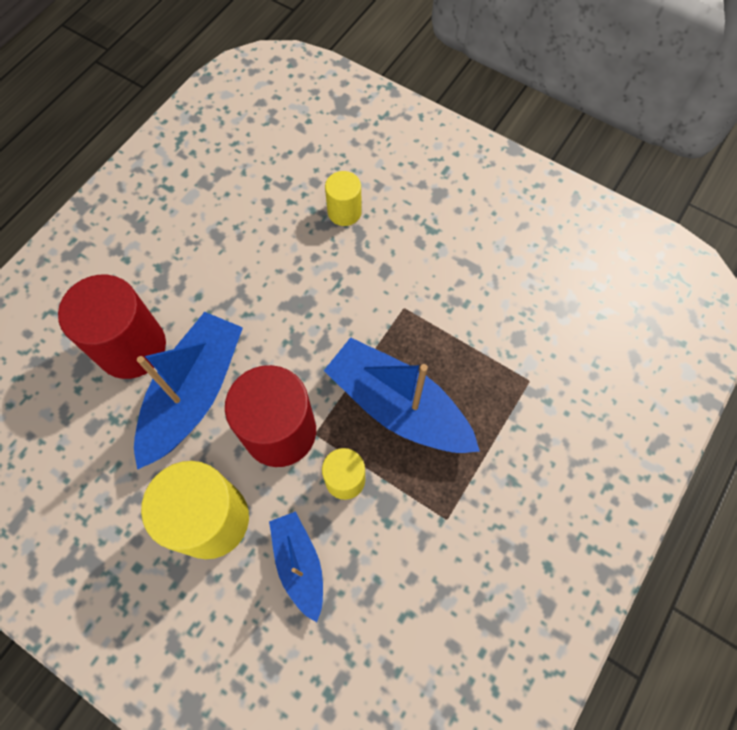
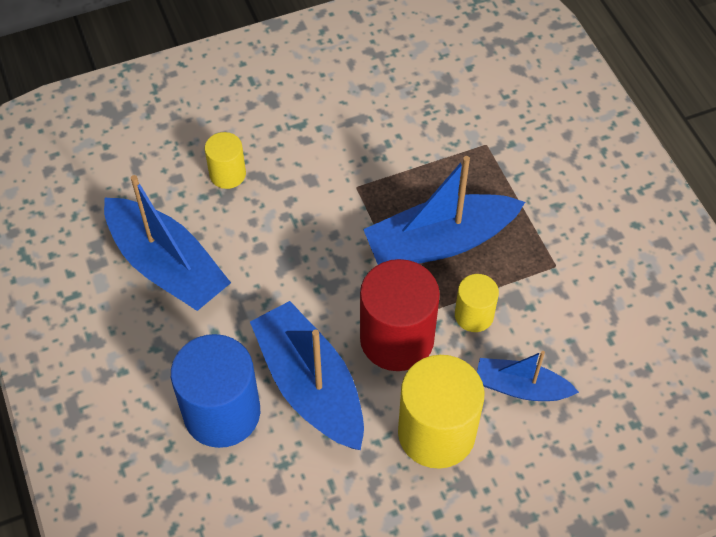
camera: 55 degrees left, 10 degrees down
red cylinder [58,275,166,379] -> blue cylinder [171,334,260,448]
none -> blue boat [104,175,231,311]

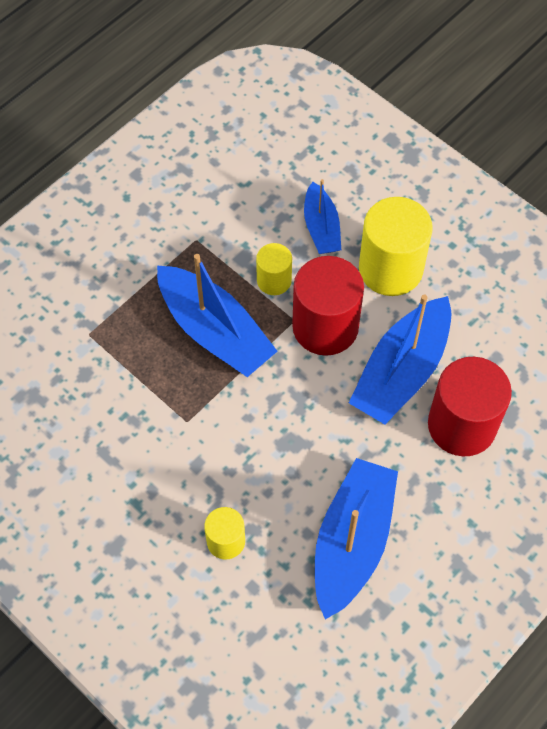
camera: 115 degrees left, 5 degrees up
blue cylinder [171,334,260,448] -> red cylinder [428,357,512,456]

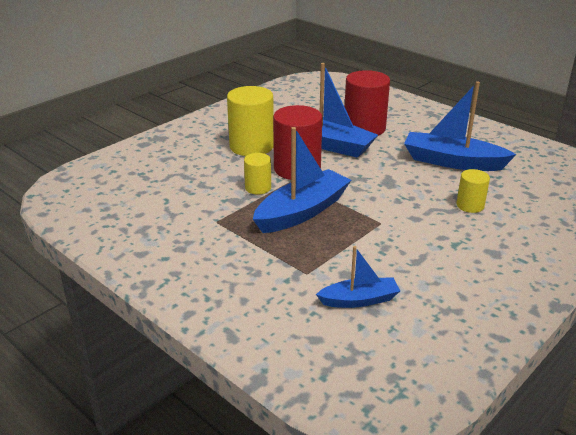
camera: 90 degrees left, 30 degrees down
blue boat [304,179,341,254] -> blue boat moved to [316,246,400,308]

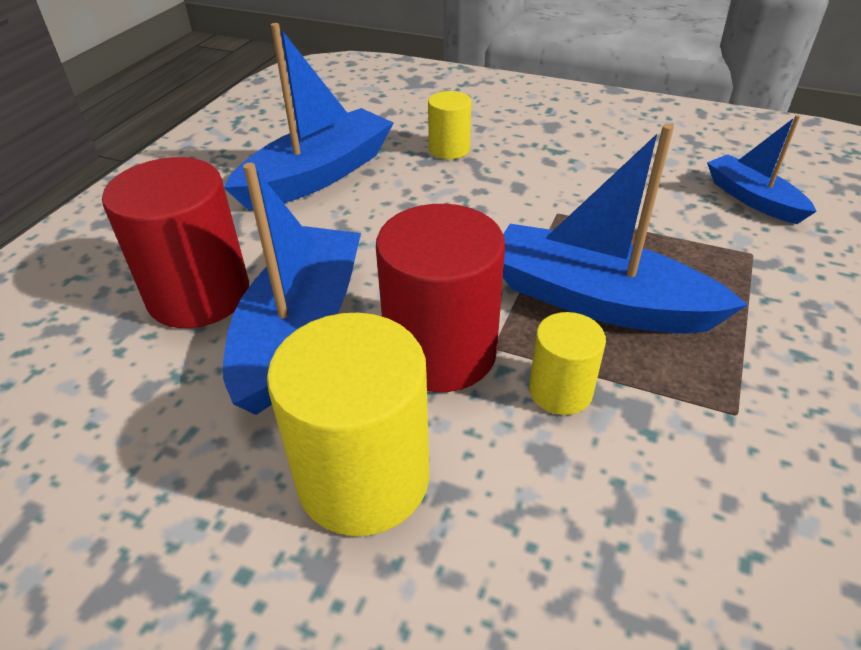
camera: 110 degrees left, 10 degrees up
blue boat [404,81,517,171] -> blue boat turned 135 degrees counterclockwise [224,23,394,211]

